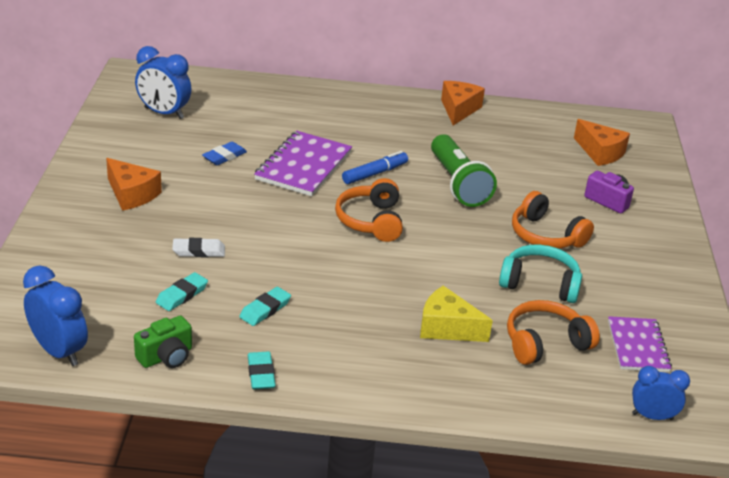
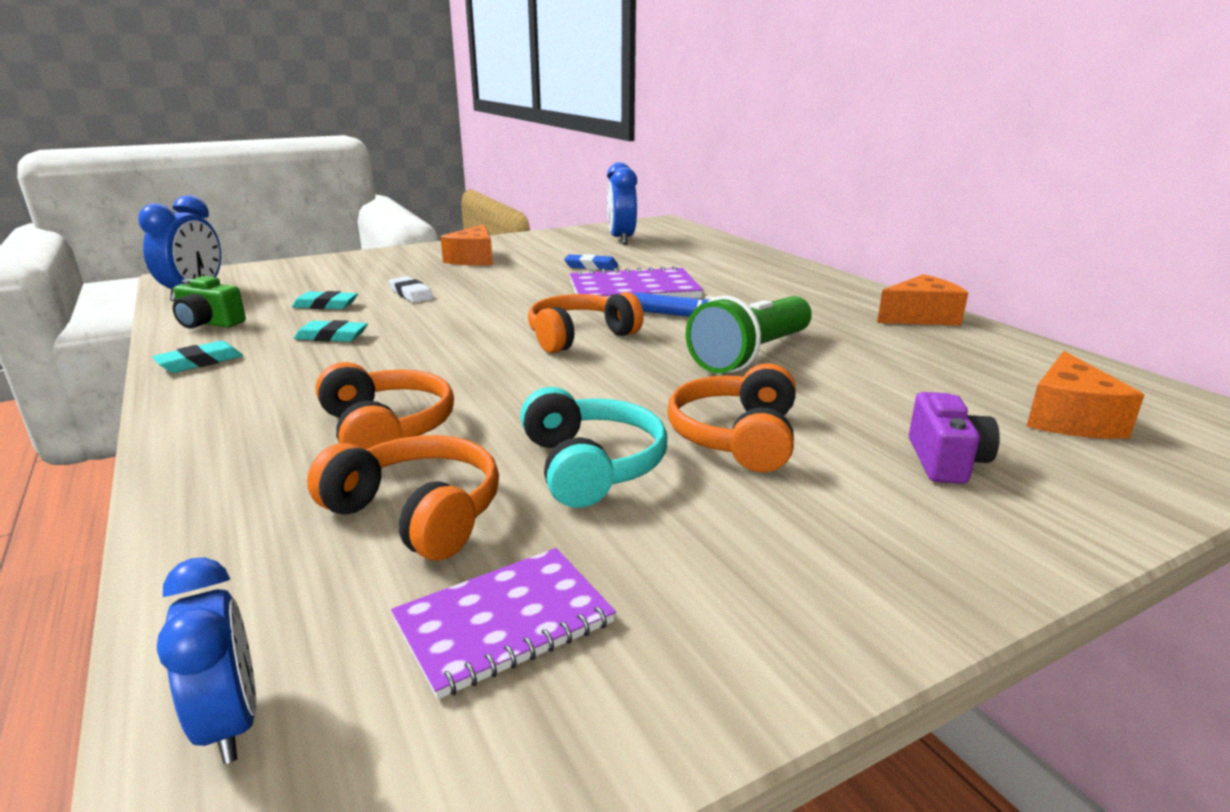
camera: 60 degrees right, 10 degrees down
yellow cheese [420,286,493,342] -> orange headphones [315,362,454,450]

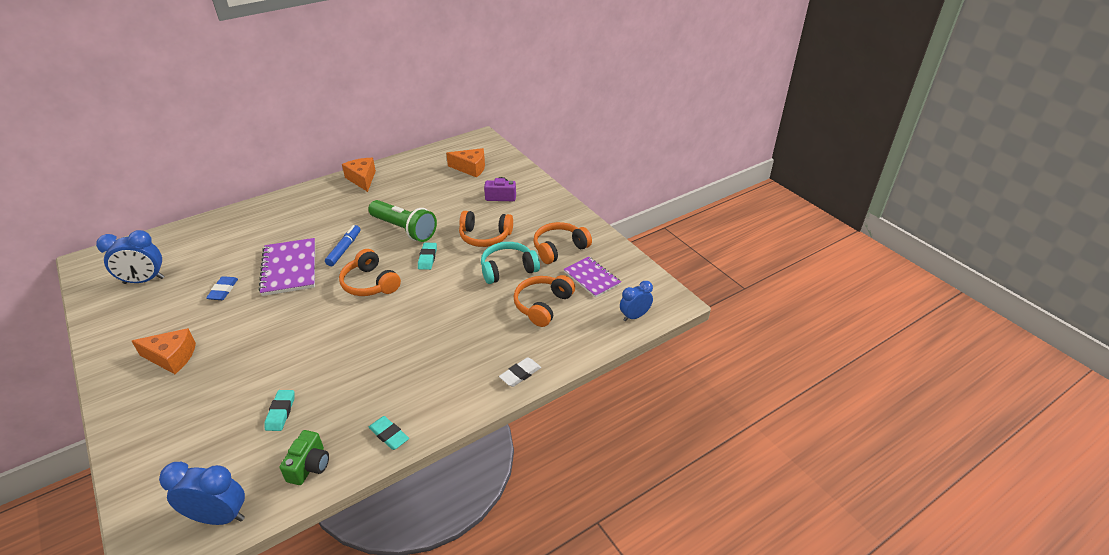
camera: 95 degrees left, 15 degrees up
turquoise eraser [294,320,368,342] -> turquoise eraser moved to [418,243,437,270]
orange headphones [315,362,454,450] -> orange headphones moved to [533,222,592,264]
white eraser [389,276,433,303] -> white eraser moved to [499,357,541,387]

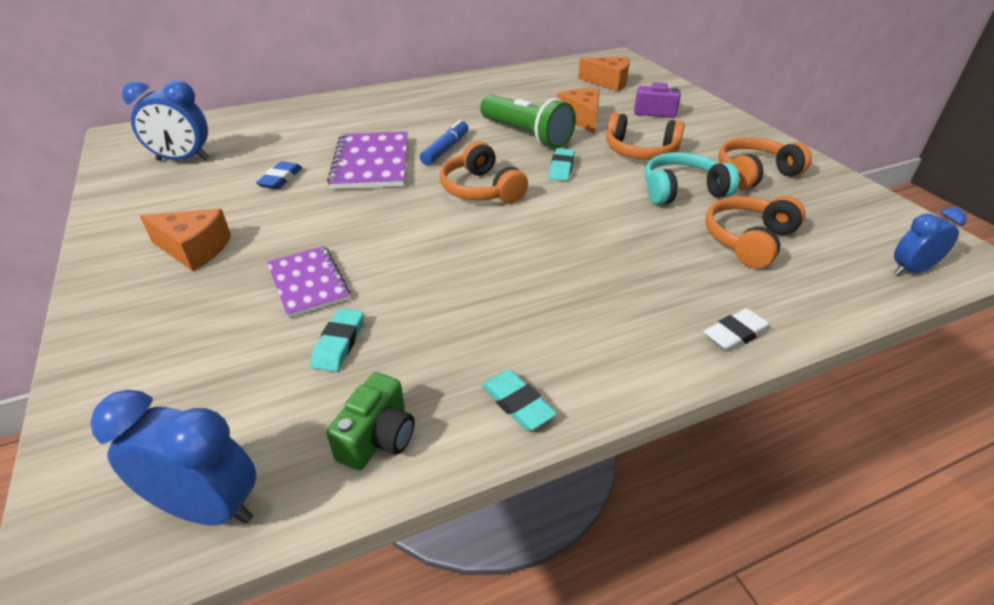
camera: 10 degrees right, 0 degrees up
orange cheese [342,158,376,192] -> orange cheese moved to [557,88,600,134]
purple notebook [564,257,621,298] -> purple notebook moved to [267,246,351,318]

